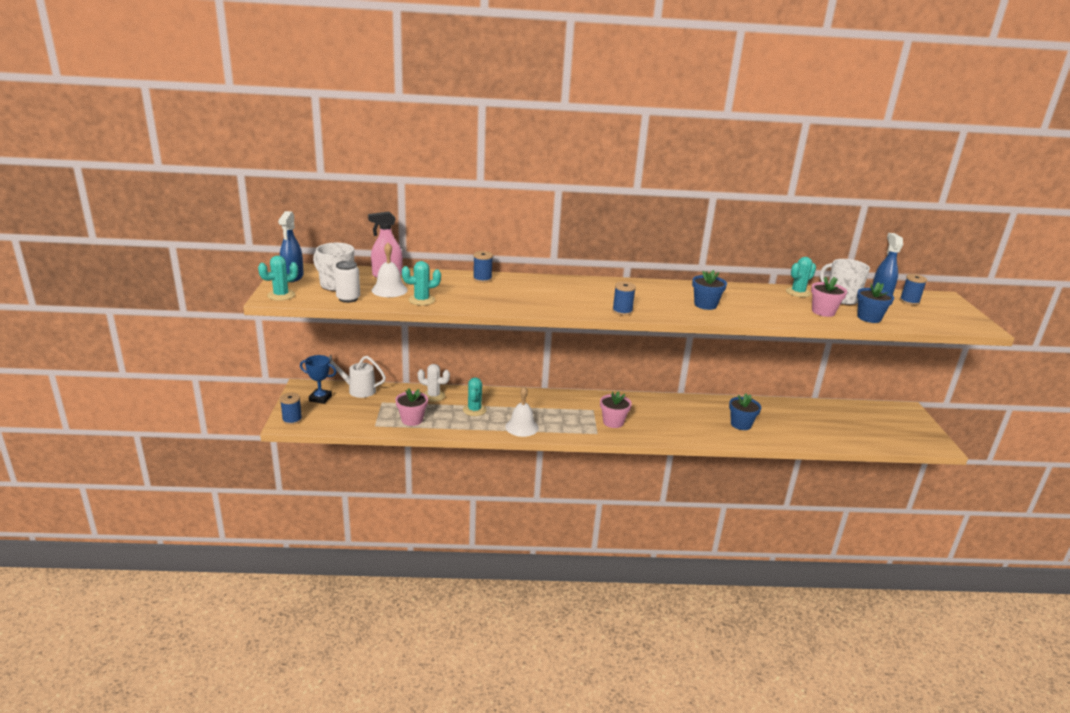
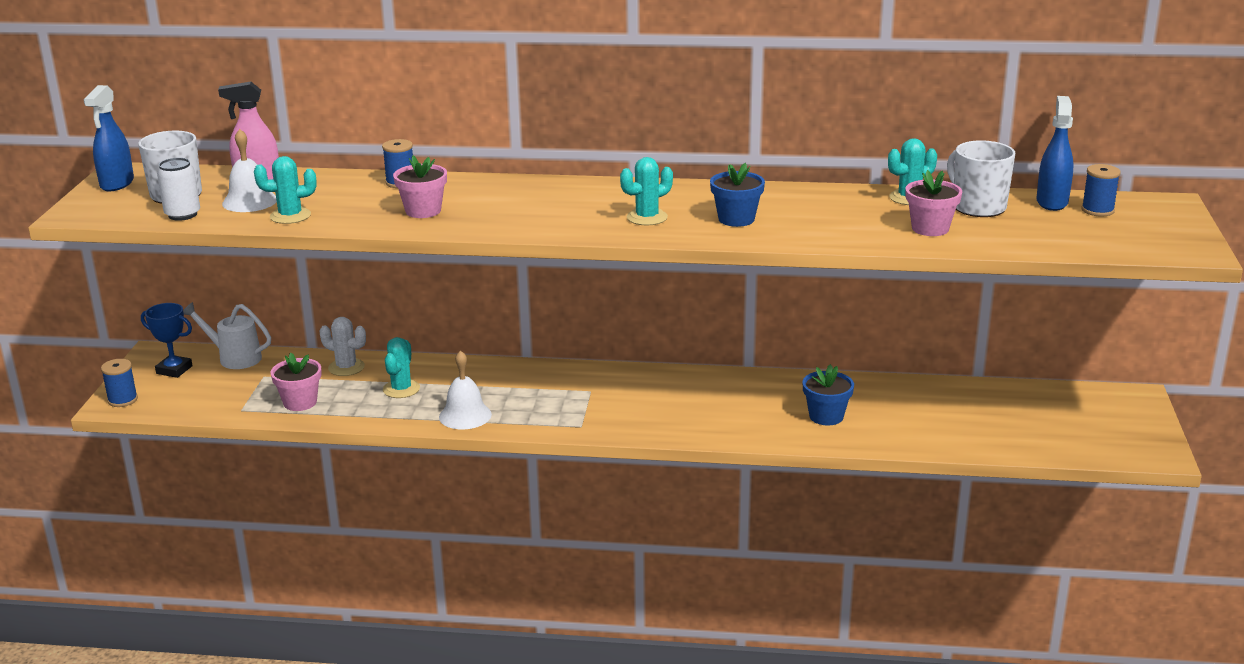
camera: 10 degrees right, 0 degrees up
turquoise cactus [258,256,298,301] -> turquoise cactus moved to [620,157,673,225]
pink flower pot [600,391,632,428] -> pink flower pot moved to [393,155,447,218]
blue spool [612,282,636,316] -> none
blue flower pot [857,282,894,323] -> none

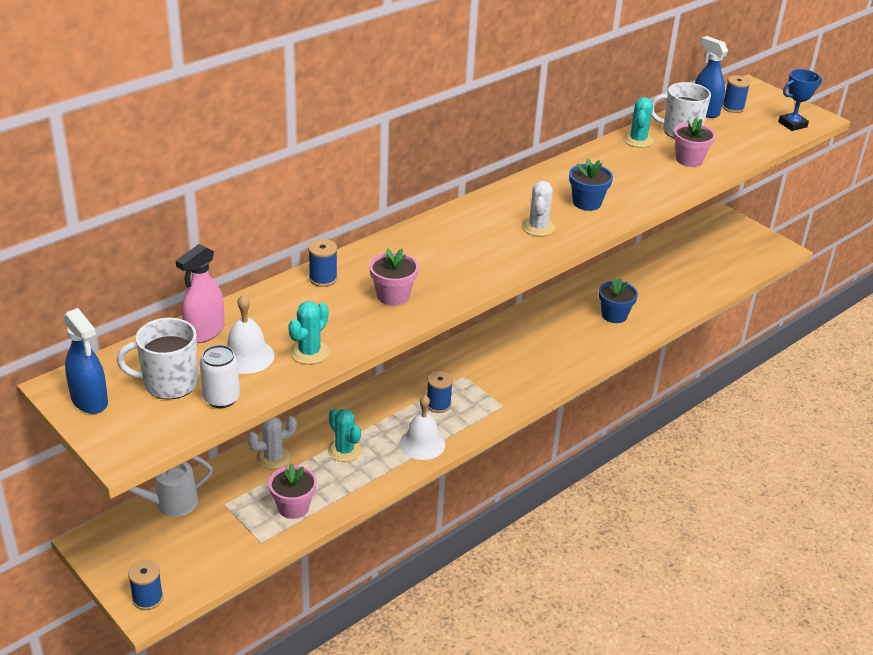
camera: 50 degrees left, 10 degrees up
blue trophy [141,303,192,378] -> blue trophy moved to [778,69,822,131]
turquoise cactus [620,157,673,225] -> white cactus [522,181,555,237]
none -> blue spool [427,371,453,413]

